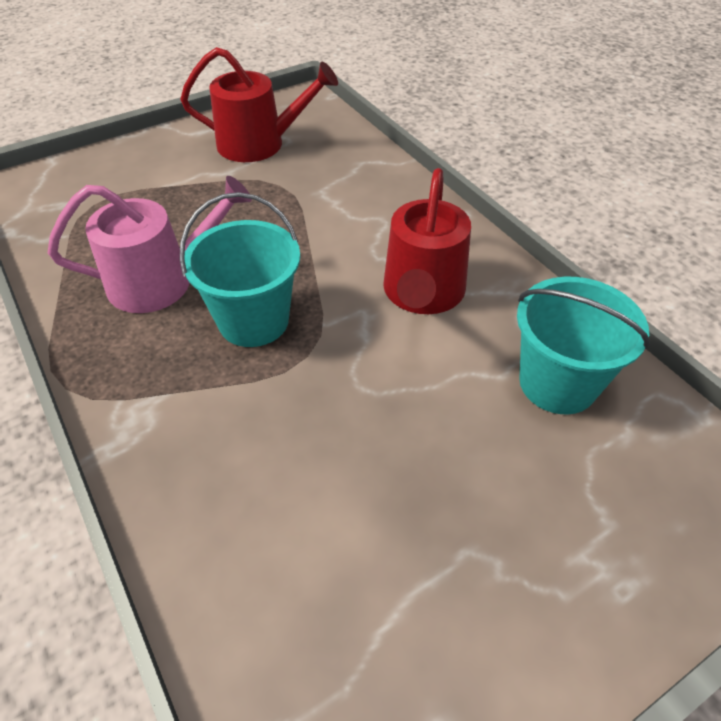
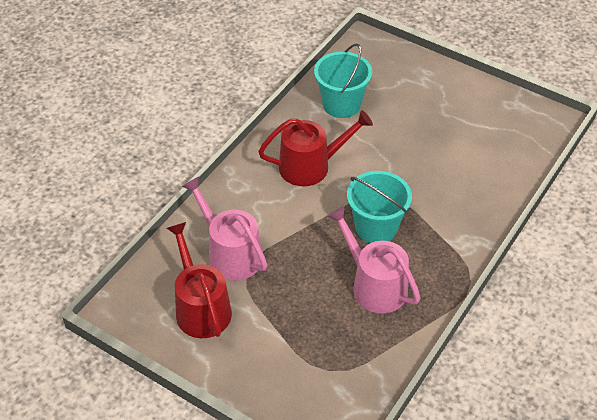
camera: 115 degrees left, 0 degrees up
none -> pink watering can [182,176,267,281]

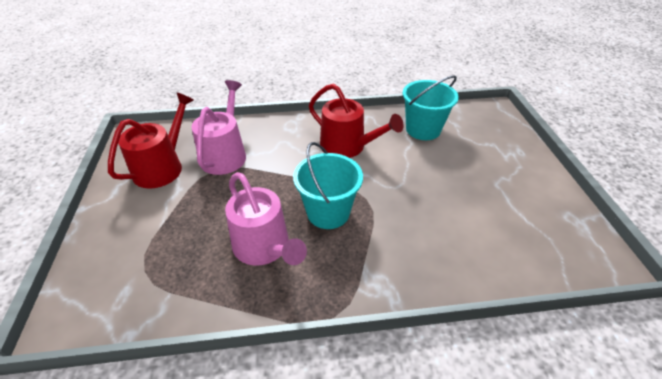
camera: 50 degrees right, 5 degrees down
pink watering can [327,206,420,313] -> pink watering can turned 135 degrees clockwise [225,172,307,266]

